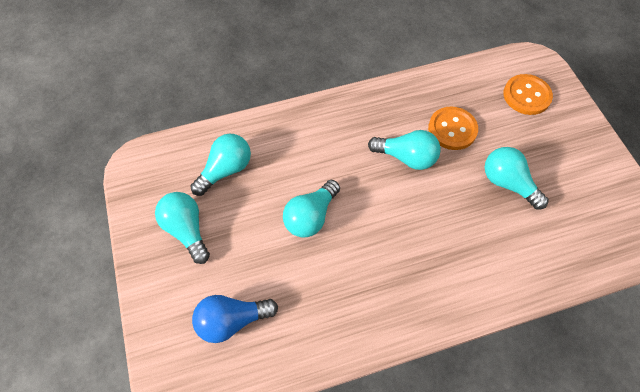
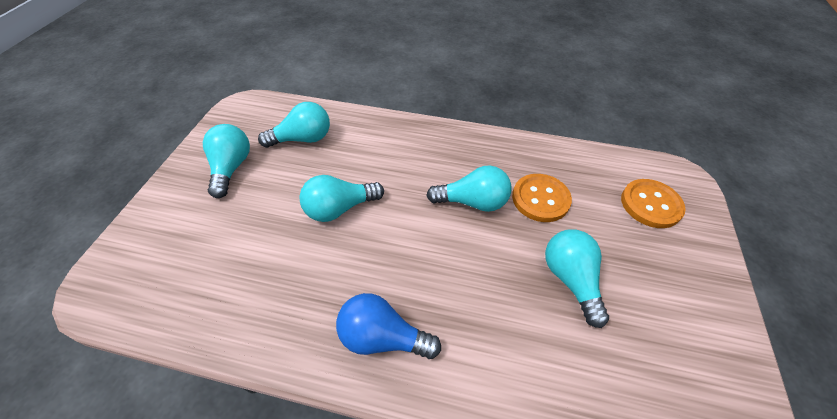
camera: 30 degrees right, 10 degrees down
blue light bulb [192,295,278,343] -> blue light bulb moved to [336,293,441,359]
turquoise light bulb [368,130,441,170] -> turquoise light bulb turned 45 degrees counterclockwise [426,165,512,212]

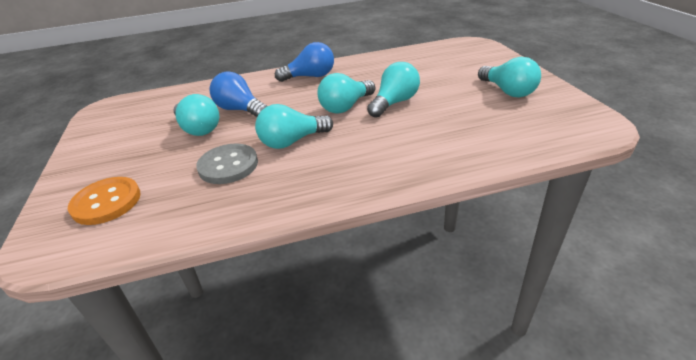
camera: 155 degrees right, 15 degrees down
turquoise light bulb [258,102,330,148] -> turquoise light bulb moved to [317,73,375,113]
orange button [512,174,572,222] -> grey button [196,144,258,184]
none -> blue light bulb [209,72,267,117]

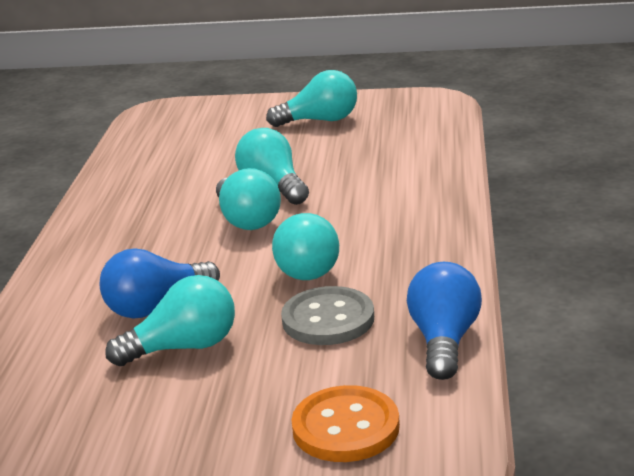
camera: 70 degrees left, 10 degrees down
blue light bulb [275,42,334,82] -> blue light bulb moved to [407,262,482,380]

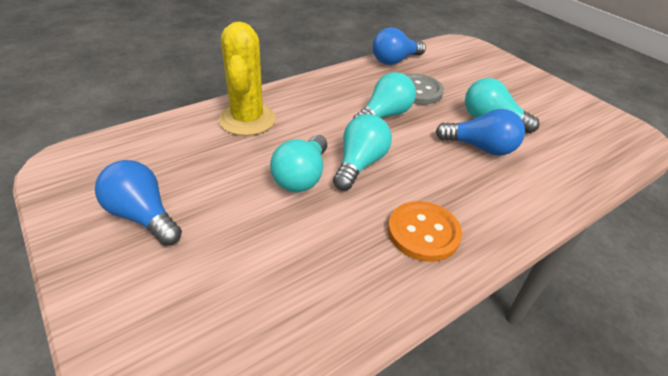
camera: 135 degrees left, 15 degrees up
turquoise light bulb [266,70,357,127] -> blue light bulb [95,160,182,246]
orange button [291,385,400,462] -> orange button moved to [388,201,462,262]
none -> yellow cactus [219,22,276,136]

